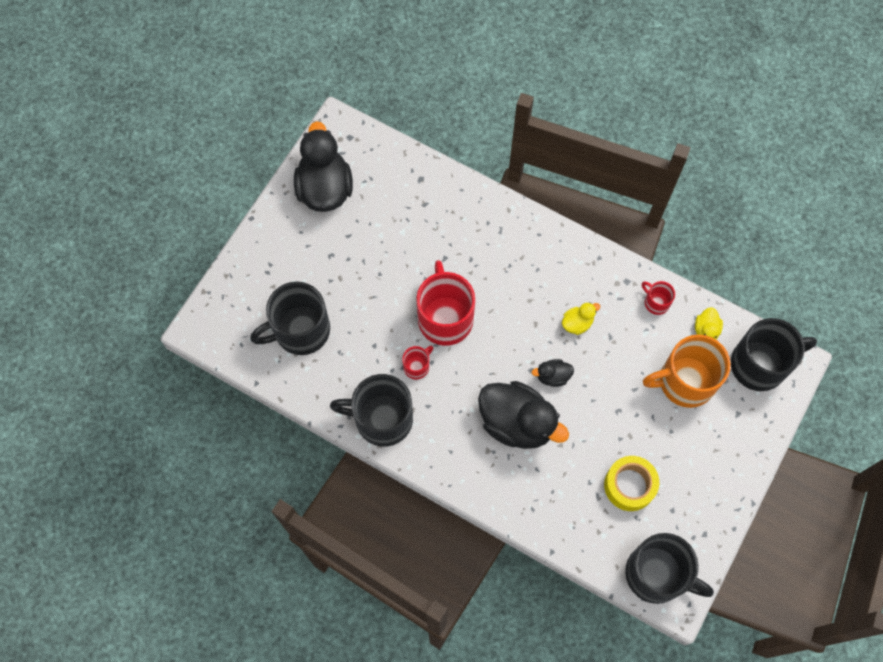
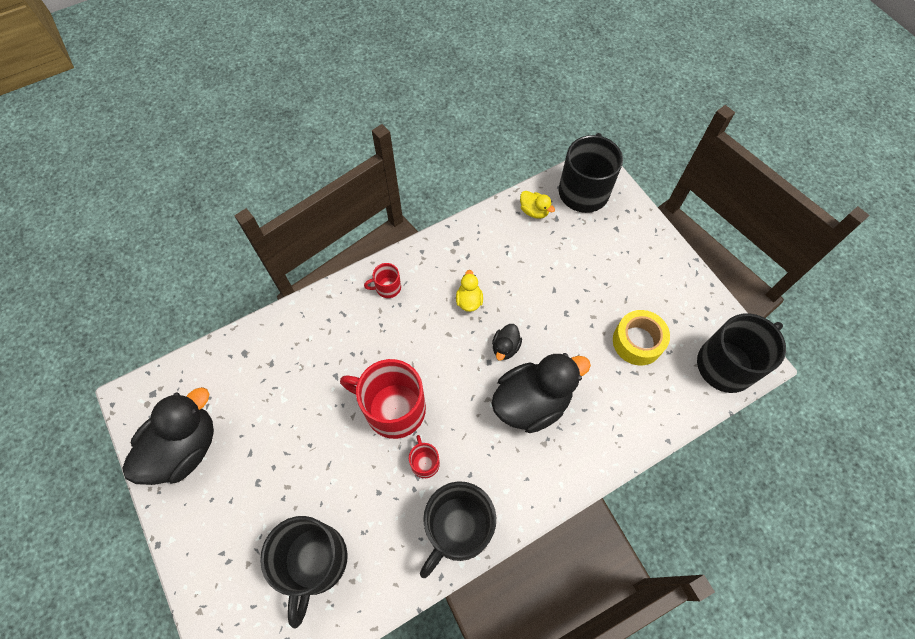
camera: 60 degrees left, 5 degrees down
black duck [294,121,353,212] -> black duck turned 105 degrees clockwise [122,387,214,485]
red mug [642,281,675,315] -> red mug moved to [364,263,401,298]
orange mug [643,335,731,408] -> none

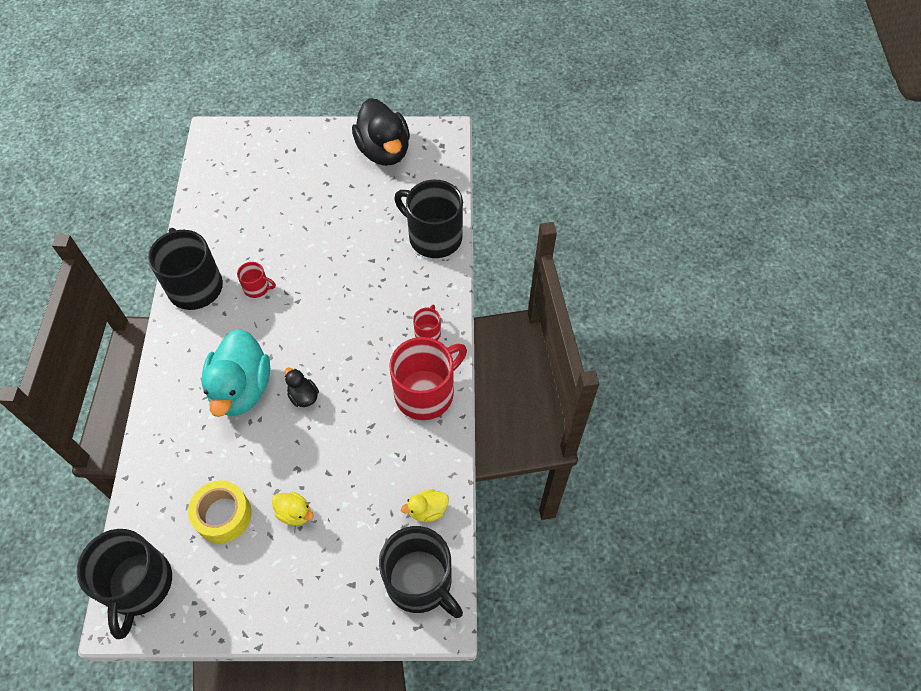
camera: 120 degrees right, 5 degrees down
black mug [260,516,348,628] -> black mug moved to [394,180,463,258]
red mug [340,359,426,439] -> red mug moved to [389,337,467,420]
yellow duck [456,270,483,312] -> yellow duck moved to [272,492,314,525]
black duck [492,353,591,433] -> turquoise duck [201,329,270,417]

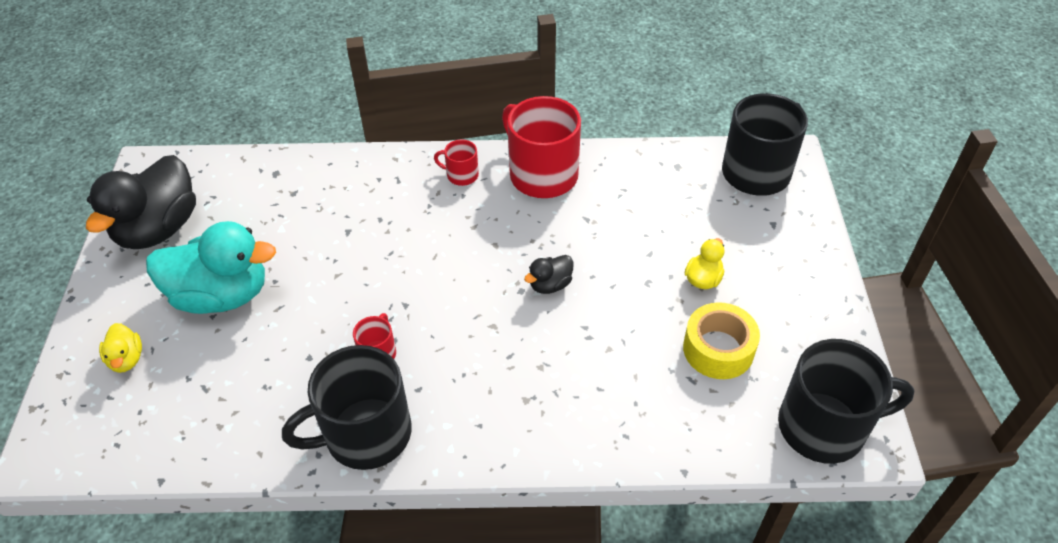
camera: 90 degrees left, 10 degrees down
turquoise duck [201,329,270,417] -> turquoise duck moved to [146,221,276,314]
black duck [352,98,410,166] -> black duck turned 135 degrees clockwise [86,155,196,249]
black mug [394,180,463,258] -> none
yellow duck [401,489,449,522] -> yellow duck moved to [99,323,142,373]

